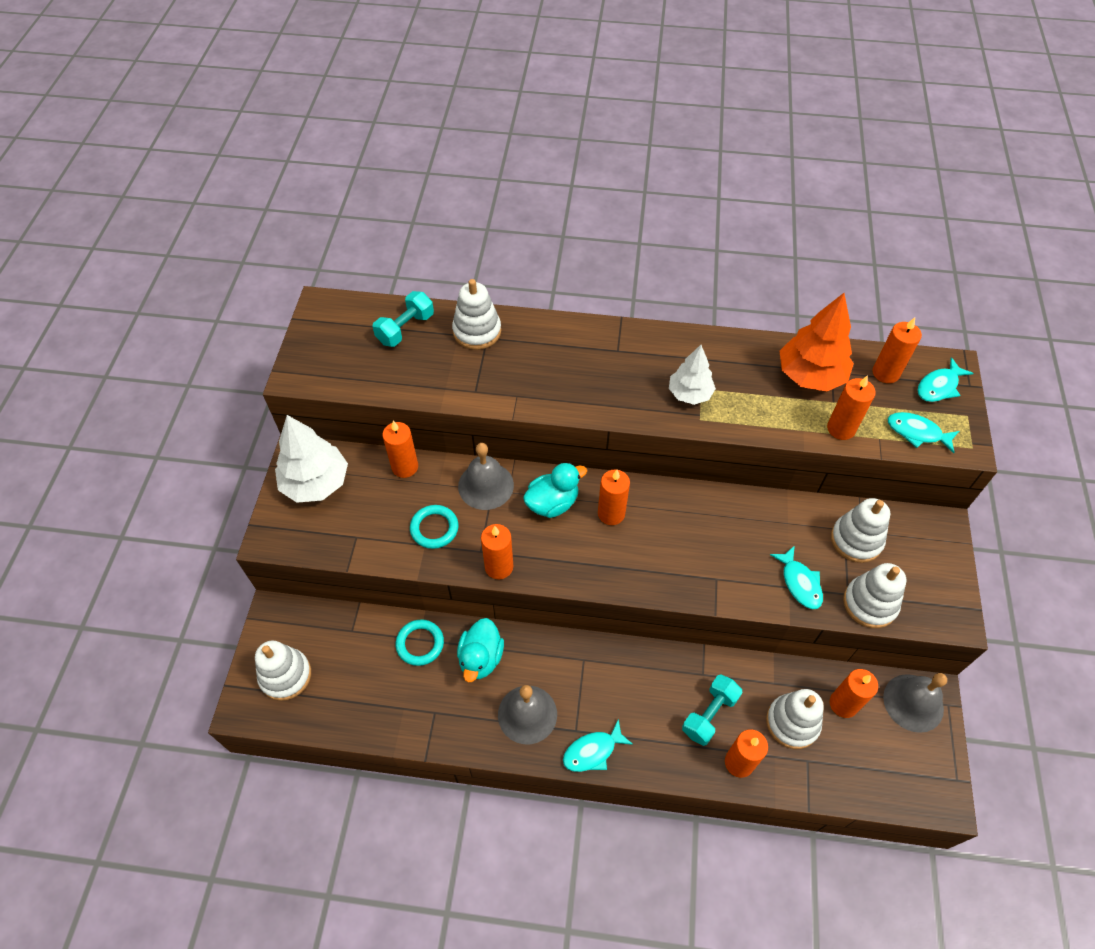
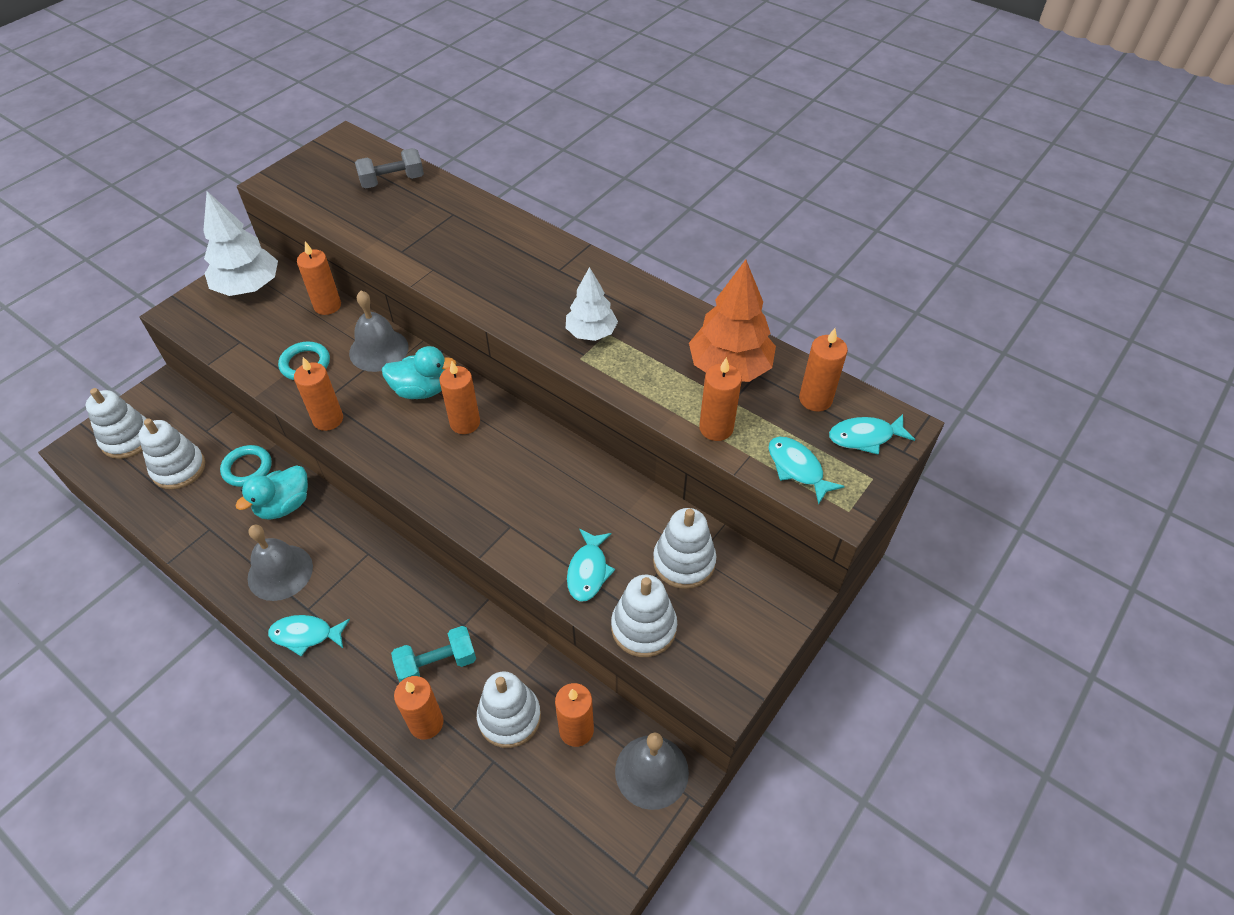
camera: 30 degrees right, 5 degrees down
turquoise dumbbell [372,291,434,347] -> grey dumbbell [355,148,424,189]
white stacking toy [452,279,501,350] -> white stacking toy moved to [139,418,205,489]

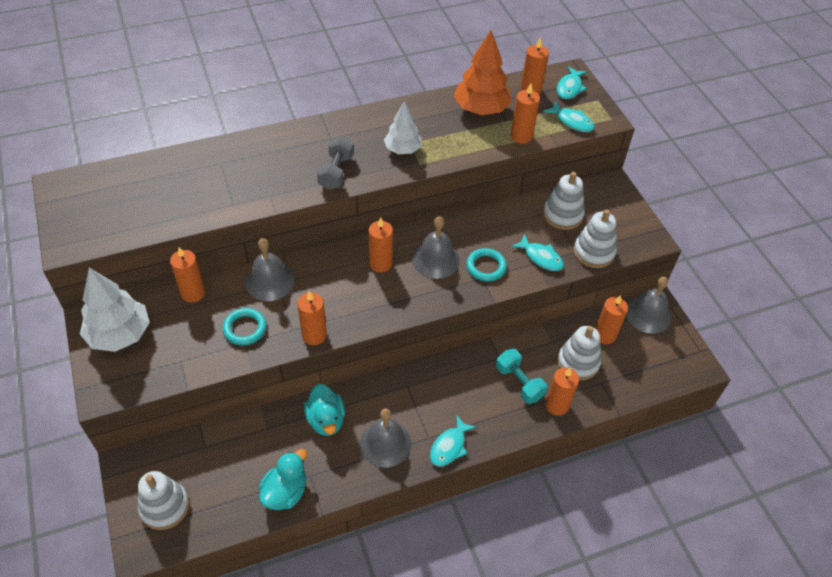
camera: 60 degrees left, 0 degrees up
white stacking toy [139,418,205,489] -> none
turquoise ring [220,445,272,487] -> turquoise ring moved to [466,248,507,282]
grey dumbbell [355,148,424,189] -> grey dumbbell moved to [317,136,354,190]
turquoise duck [382,346,457,399] -> turquoise duck moved to [259,449,307,510]
turquoise dumbbell [391,626,476,682] -> turquoise dumbbell turned 45 degrees counterclockwise [496,349,547,404]
turquoise fish [768,437,845,505] -> turquoise fish turned 135 degrees counterclockwise [543,101,594,132]
none -> grey bell [412,216,460,279]

